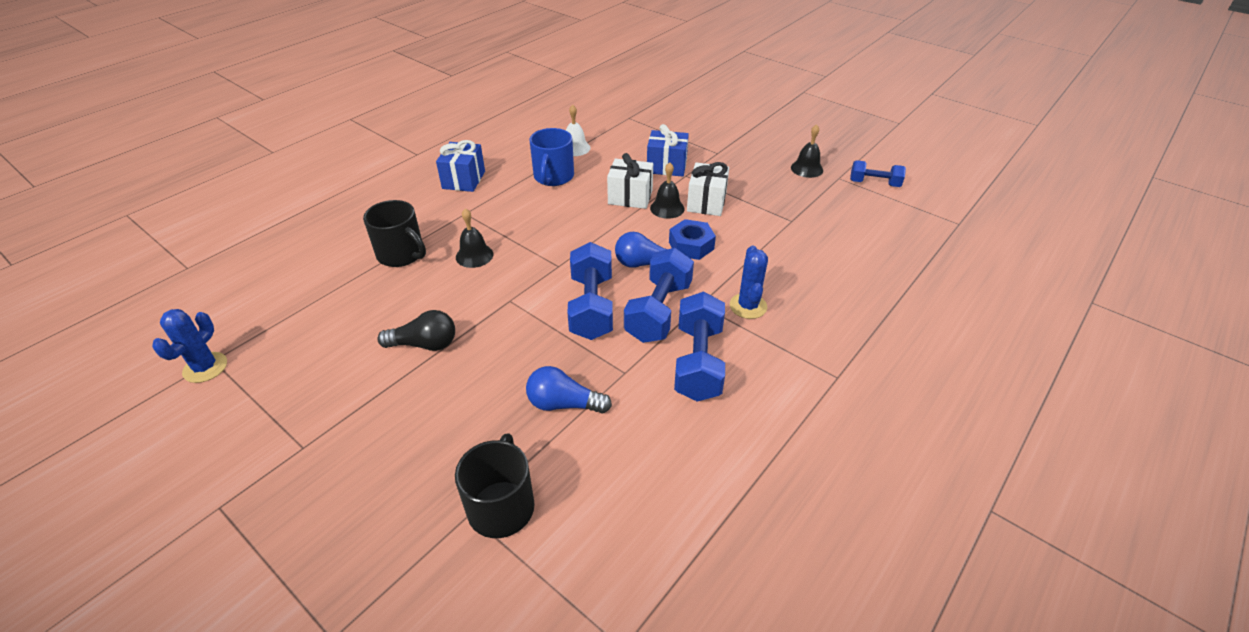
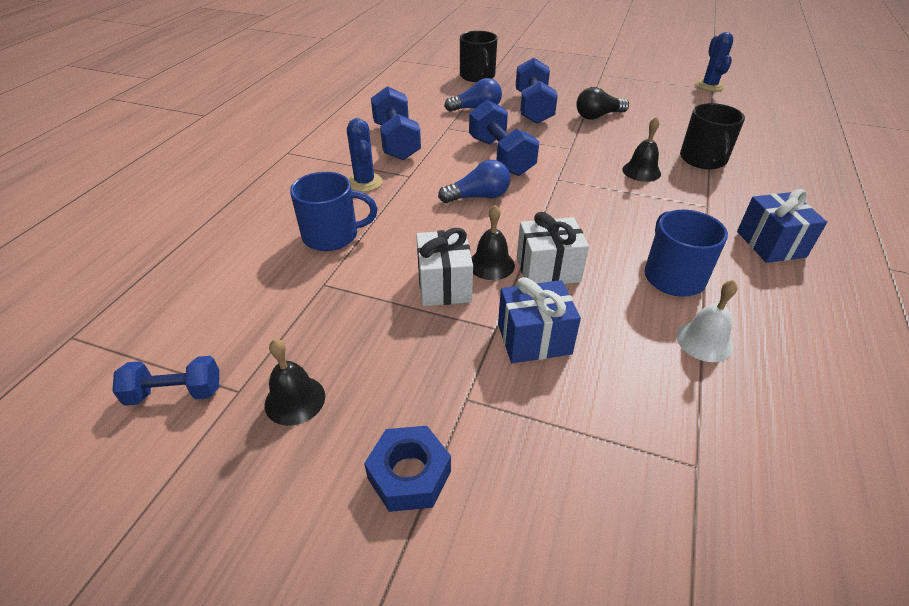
camera: 160 degrees right, 0 degrees up
black mug [363,200,426,267] -> black mug turned 105 degrees counterclockwise [680,103,745,169]
blue dumbbell [624,248,694,343] -> blue dumbbell moved to [516,58,558,124]
blue nut [669,219,716,260] -> blue nut moved to [364,426,451,512]
none -> blue mug [290,172,377,251]

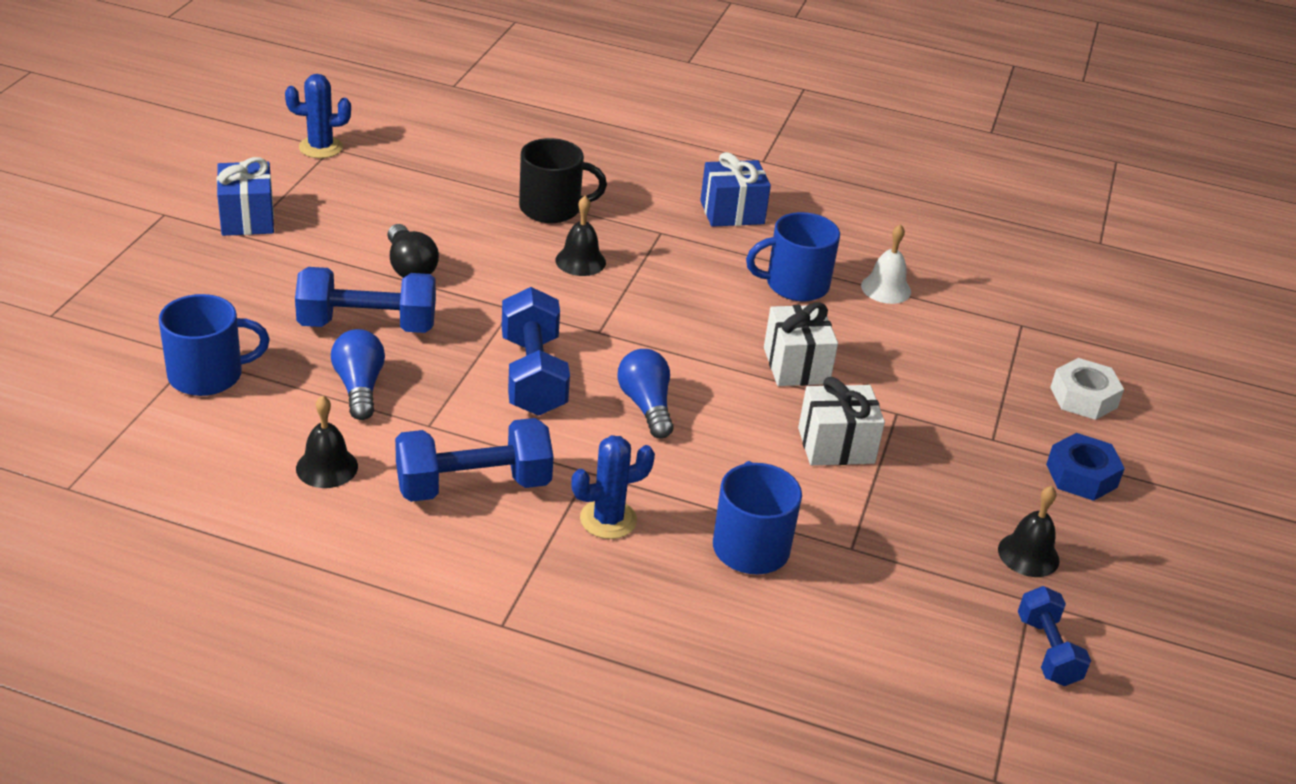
camera: 95 degrees left, 5 degrees down
black mug [460,31,497,82] -> blue mug [159,294,270,396]
blue dumbbell [469,100,539,176] -> blue dumbbell turned 75 degrees counterclockwise [502,287,570,416]
black bell [471,205,515,280] -> black bell moved to [296,395,358,488]
blue gift [498,277,581,363] -> blue gift moved to [217,157,274,236]
none -> white nut [1050,358,1124,420]

